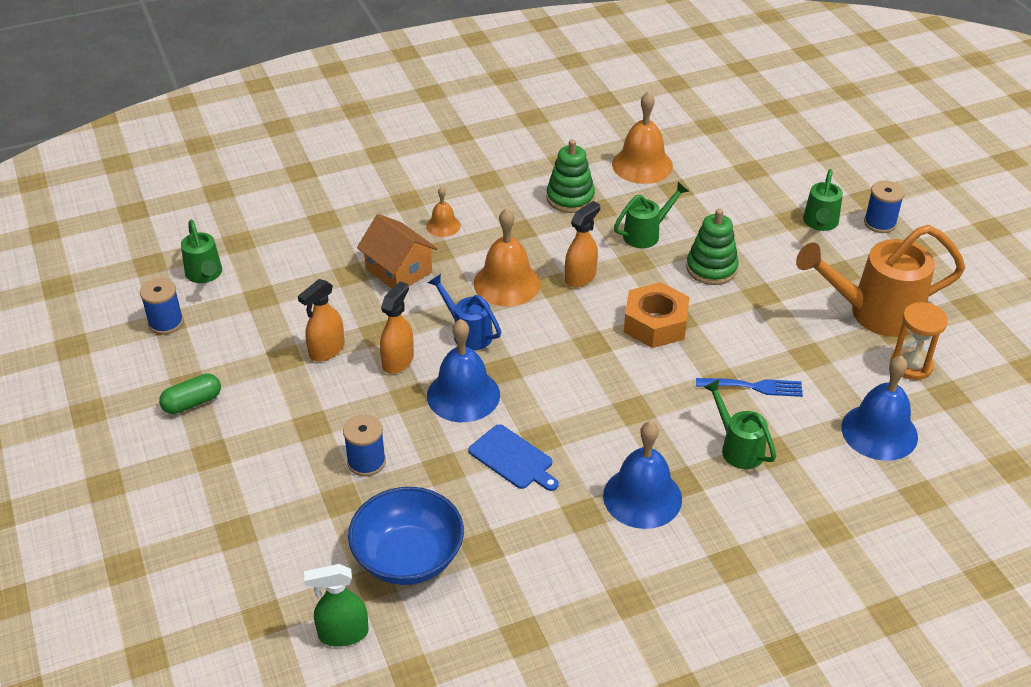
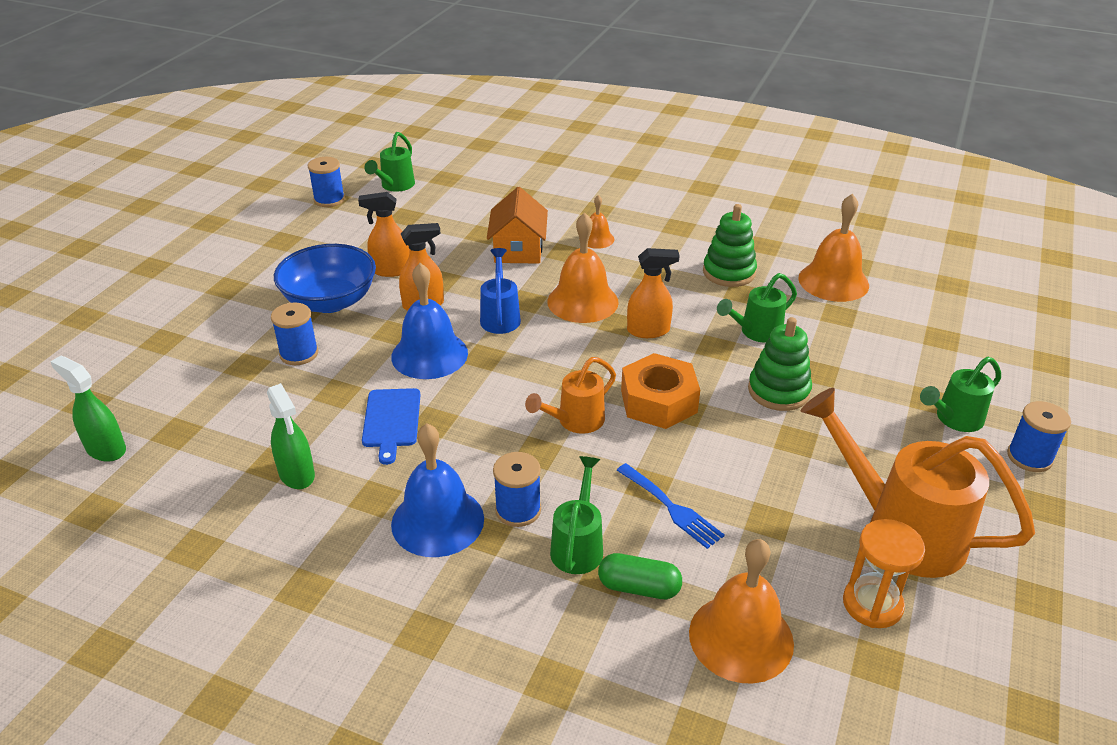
camera: 45 degrees right, 5 degrees down
green capsule [159,373,221,414] -> green capsule moved to [598,553,682,599]
blue bowl [348,487,464,585] -> blue bowl moved to [274,244,376,313]
green watering can [614,182,689,248] -> green watering can turned 135 degrees clockwise [717,273,797,343]
blue bell [841,356,918,461] -> orange bell [689,539,794,684]
none -> green spray bottle [267,383,315,489]
none -> blue spool [493,452,541,527]
none -> orange watering can [525,357,616,434]

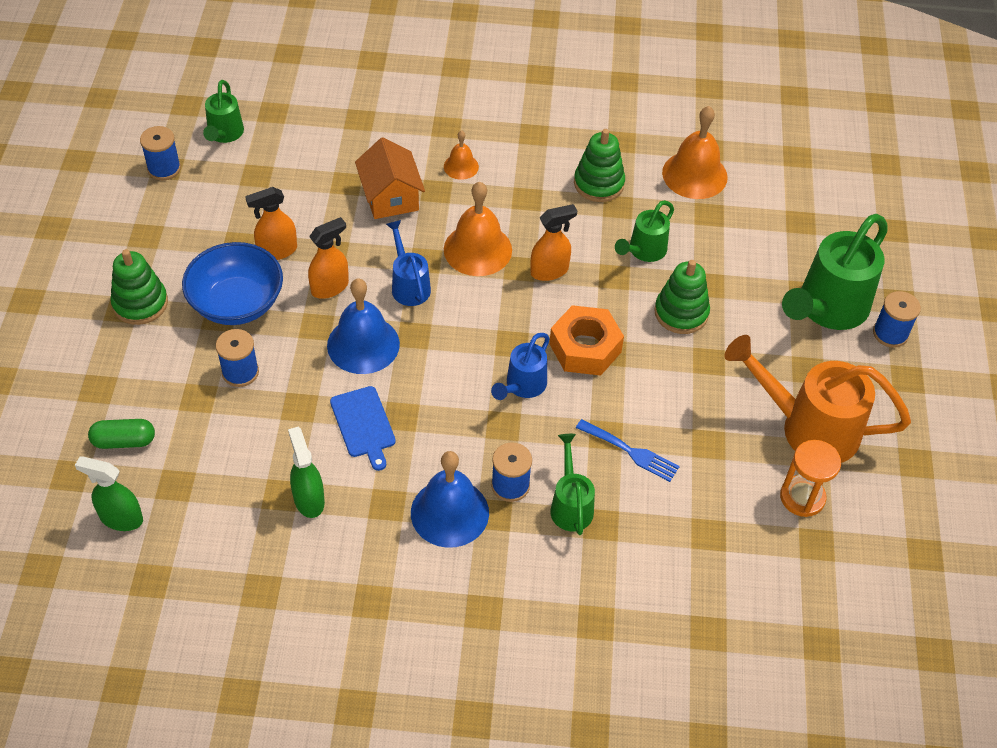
camera: 20 degrees left, 15 degrees up
green spray bottle [267,383,315,489] -> green spray bottle turned 150 degrees counterclockwise [288,427,325,518]
orange watering can [525,357,616,434] -> blue watering can [491,333,550,400]
green capsule [598,553,682,599] -> green capsule moved to [88,419,155,449]
orange bell [689,539,794,684] -> none
green watering can [920,357,1001,432] -> green watering can [782,214,888,330], size x1.84
none -> green stacking toy [110,249,168,325]

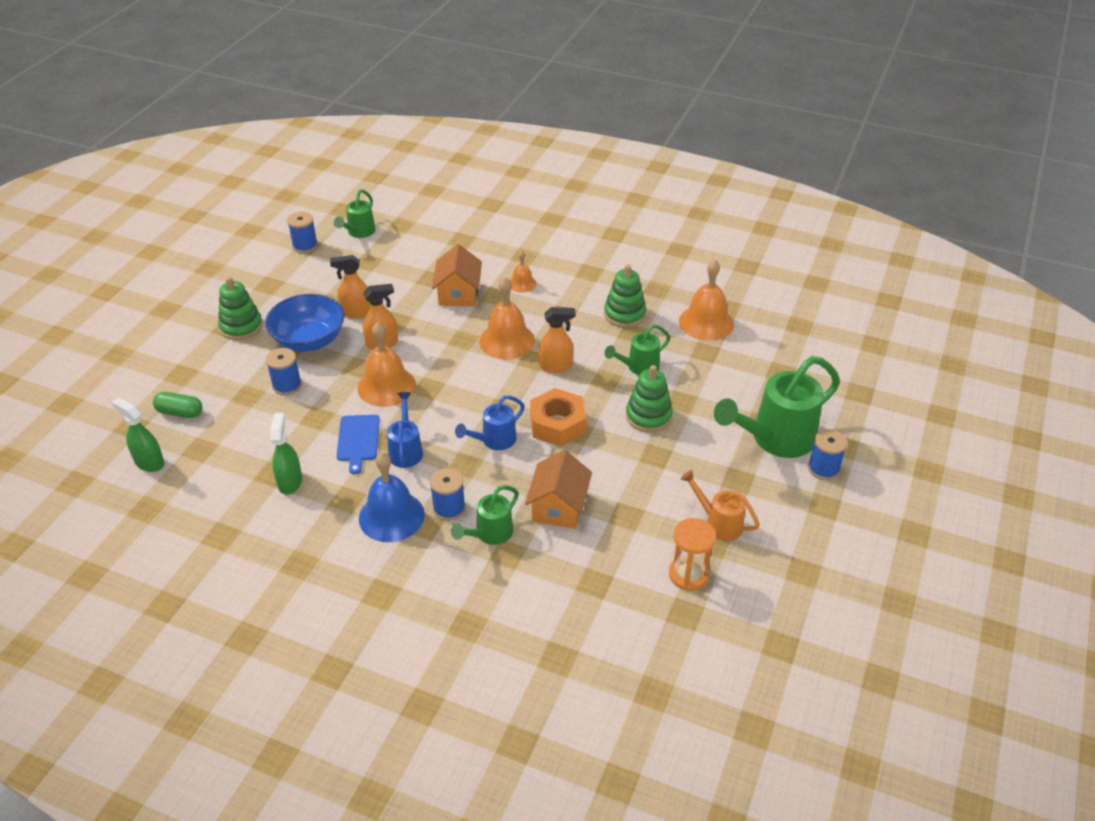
camera: 20 degrees right, 10 degrees down
blue bell [327,278,400,374] -> orange bell [358,322,416,407]
blue watering can [386,220,431,306] -> blue watering can moved to [387,392,423,468]
green watering can [550,434,595,535] -> green watering can turned 150 degrees counterclockwise [451,485,519,545]
blue fork [576,419,680,482] -> orange house [525,450,592,529]
orange watering can [724,335,911,463] -> orange watering can [680,470,760,541], size x0.54

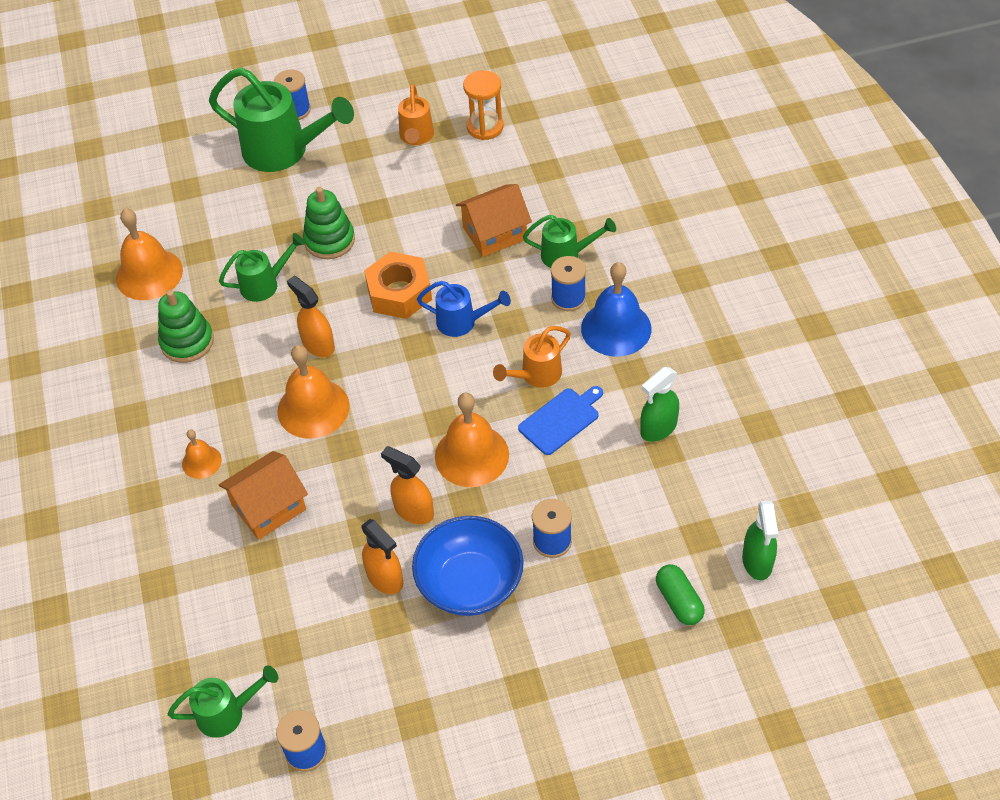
camera: 125 degrees left, 10 degrees up
green stacking toy [218,276,263,340] -> none
blue watering can [387,392,423,468] -> orange watering can [493,326,571,388]
green watering can [605,324,670,375] -> green watering can turned 45 degrees counterclockwise [219,233,305,302]

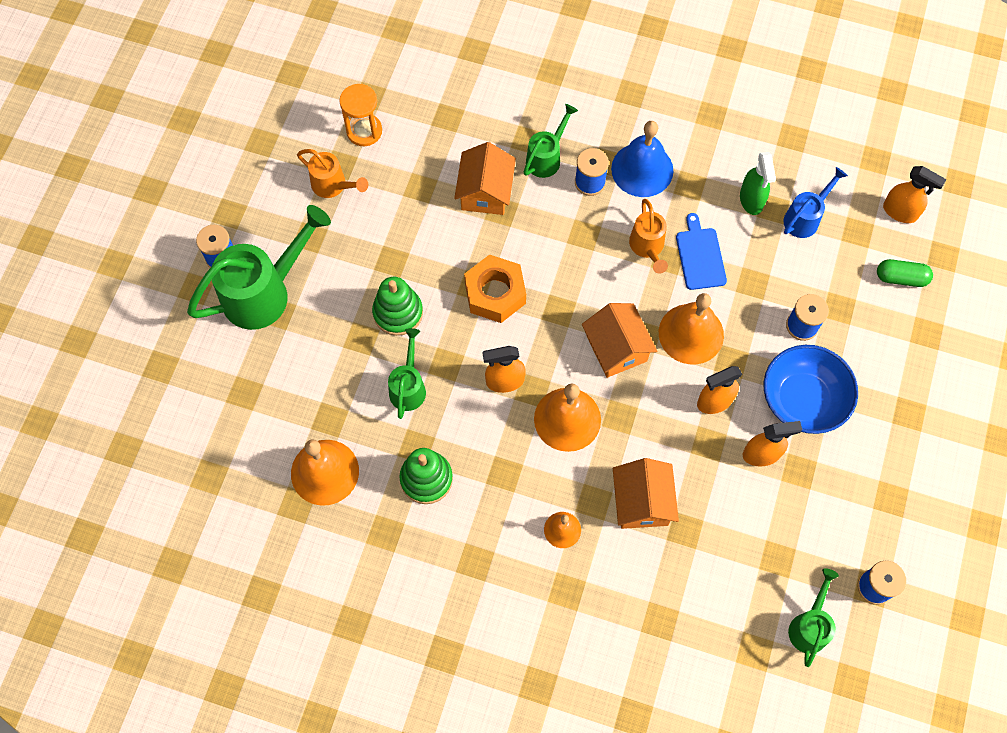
camera: 60 degrees left, 15 degrees up
blue watering can [417,281,511,337] -> blue watering can moved to [783,167,848,238]
green spray bottle [742,501,778,580] -> orange spray bottle [883,166,946,223]
none -> orange house [582,303,657,378]

